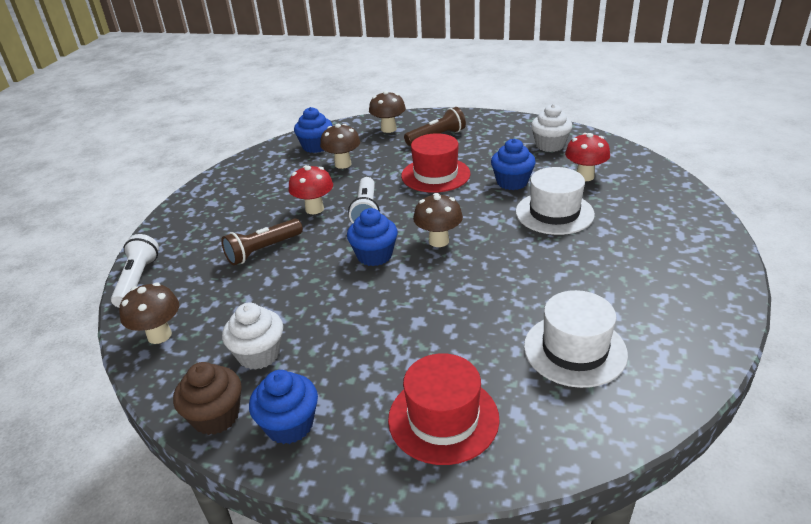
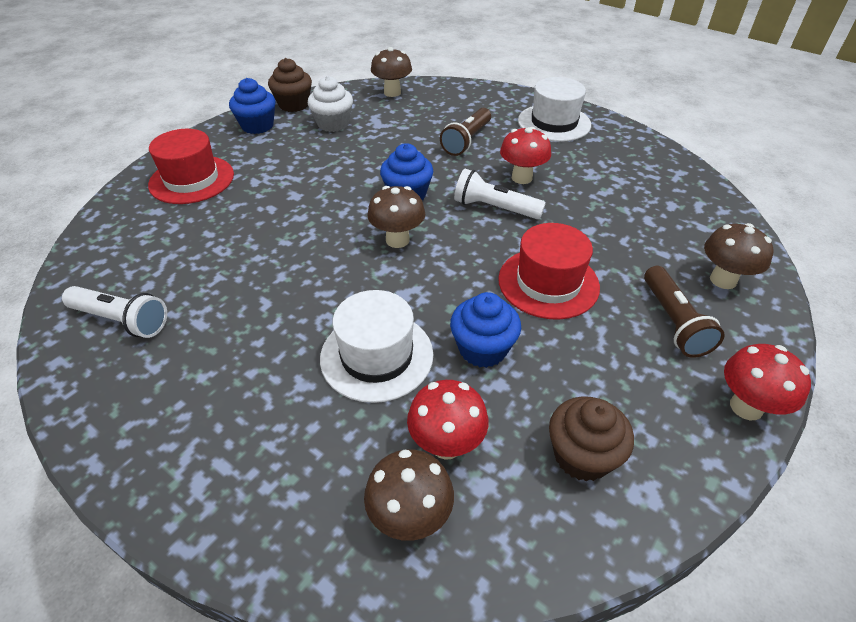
camera: 110 degrees right, 10 degrees up
white flashlight [111,234,159,308] -> white flashlight moved to [62,286,167,338]
brown flashlight [221,218,303,265] -> brown flashlight turned 135 degrees counterclockwise [440,108,491,156]
blue cupcake [294,107,333,153] -> none
brown mushroom [320,124,360,169] -> brown mushroom moved to [364,449,454,541]
white hat [524,290,628,388] -> white hat moved to [518,77,591,142]
white cupcake [531,104,572,152] -> brown cupcake [549,396,634,481]
none -> red mushroom [724,344,811,420]

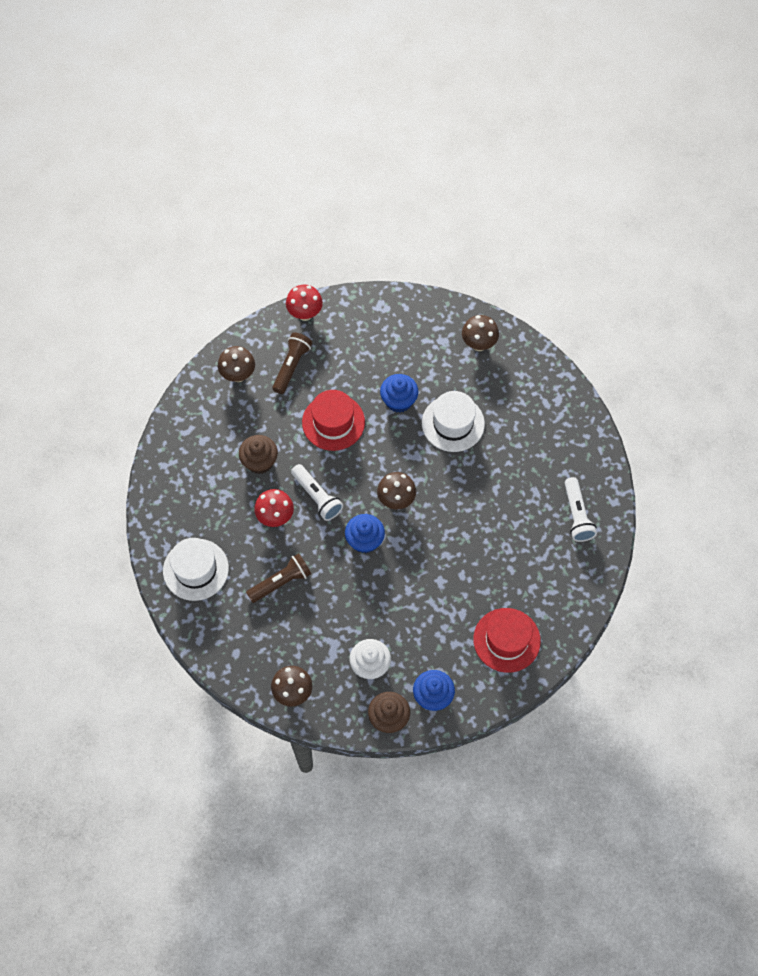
camera: 150 degrees left, 20 degrees up
white flashlight [62,286,167,338] -> white flashlight turned 150 degrees counterclockwise [565,477,597,542]
red mushroom [407,380,489,460] -> none
brown cupcake [549,396,634,481] -> brown cupcake moved to [239,435,278,474]

